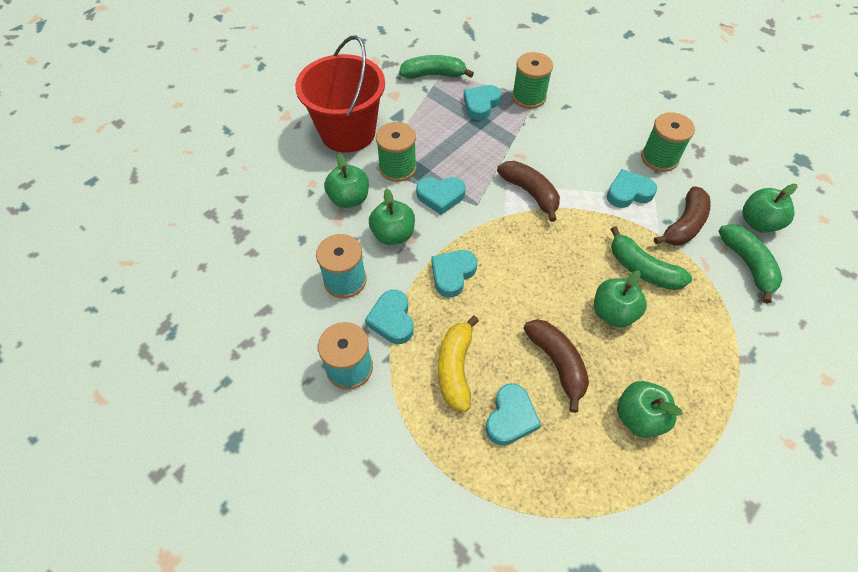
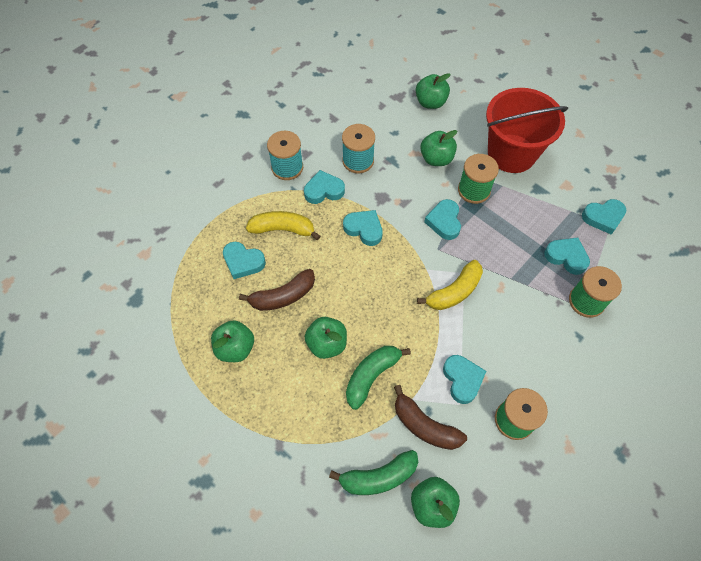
camera: 90 degrees right, 5 degrees up
green apple [369,189,415,245] -> green apple moved to [416,73,451,109]
green banana [399,55,474,79] -> turquoise heart [582,199,626,235]
brown banana [497,161,560,222] -> yellow banana [417,260,483,310]

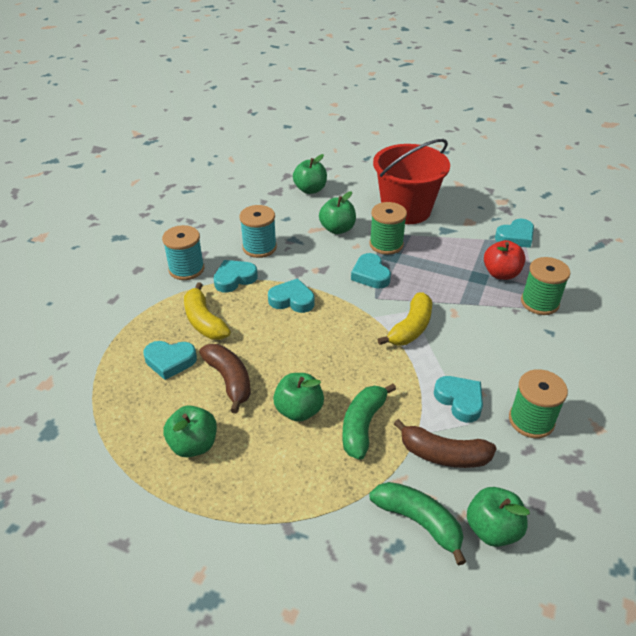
camera: 20 degrees left, 20 degrees down
brown banana [239,269,315,311] -> brown banana turned 75 degrees counterclockwise [199,344,251,414]
yellow banana [246,211,321,240] -> yellow banana turned 105 degrees counterclockwise [184,282,231,340]
green banana [329,450,418,495] -> green banana turned 105 degrees counterclockwise [369,482,466,565]
turquoise heart [544,238,590,275] -> red apple [484,240,526,280]

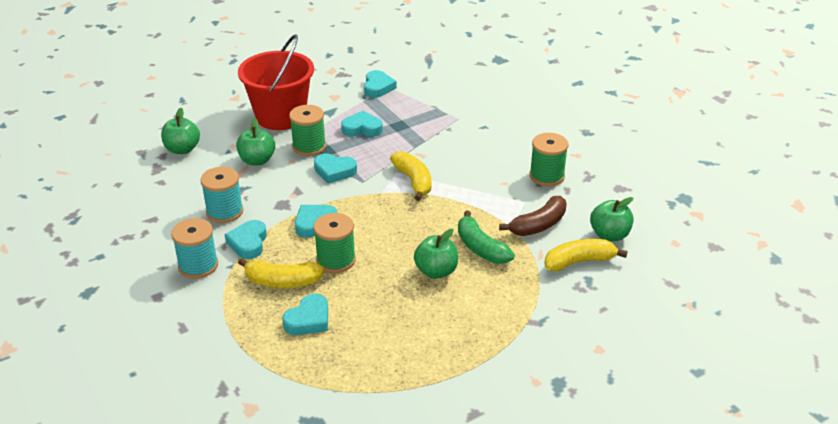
camera: 55 degrees left, 5 degrees down
green apple [163,405,217,457] -> none
brown banana [199,344,251,414] -> none
green banana [369,482,466,565] -> yellow banana [544,239,628,271]
turquoise heart [434,376,483,423] -> turquoise heart moved to [341,111,383,137]
red apple [484,240,526,280] -> none
green spool [521,257,571,315] -> green spool moved to [313,213,356,273]

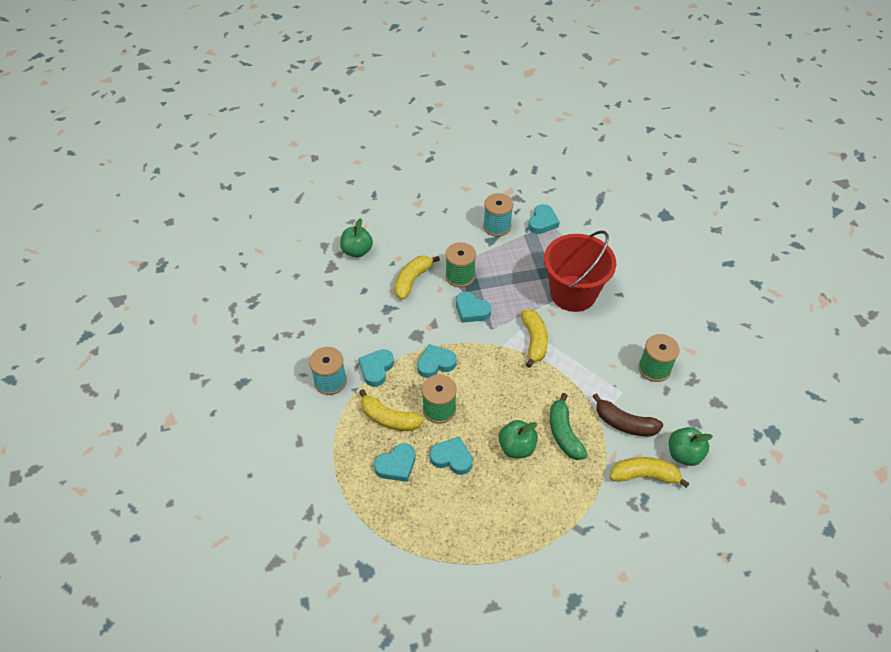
camera: 20 degrees right, 15 degrees up
turquoise spool [200,167,243,223] -> turquoise spool moved to [483,193,513,237]
green apple [236,118,275,166] -> yellow banana [394,256,440,300]
red bucket [238,34,314,130] -> red bucket moved to [544,230,616,312]
turquoise heart [341,111,383,137] -> turquoise heart moved to [430,437,473,475]
brown banana [499,196,567,236] -> brown banana turned 45 degrees clockwise [592,393,663,436]

